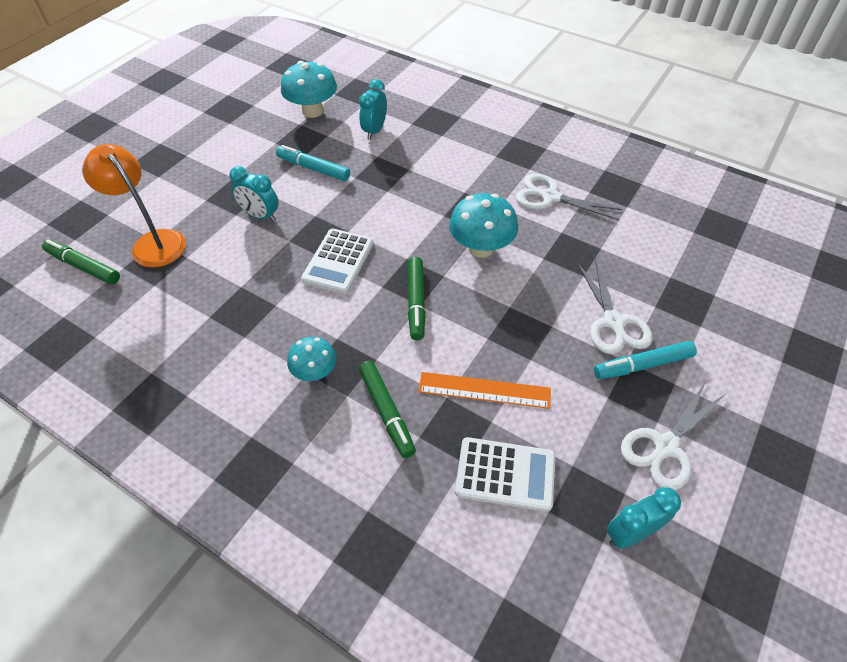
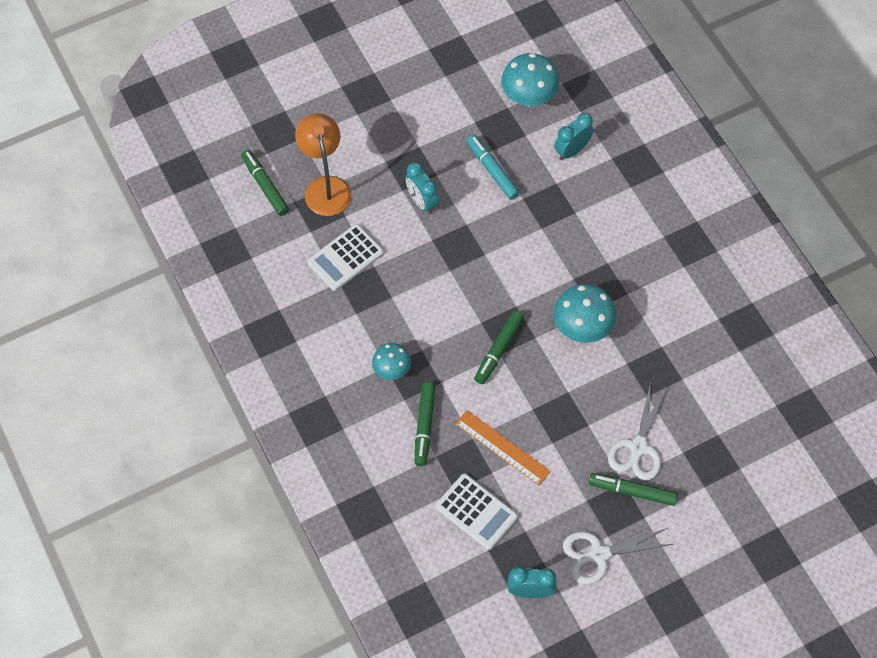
camera: 30 degrees right, 10 degrees up
white calculator [301,229,374,294] -> white calculator moved to [307,224,384,291]
white scissors [516,174,623,220] -> none
turquoise marker [594,341,697,379] -> green marker [589,473,678,506]

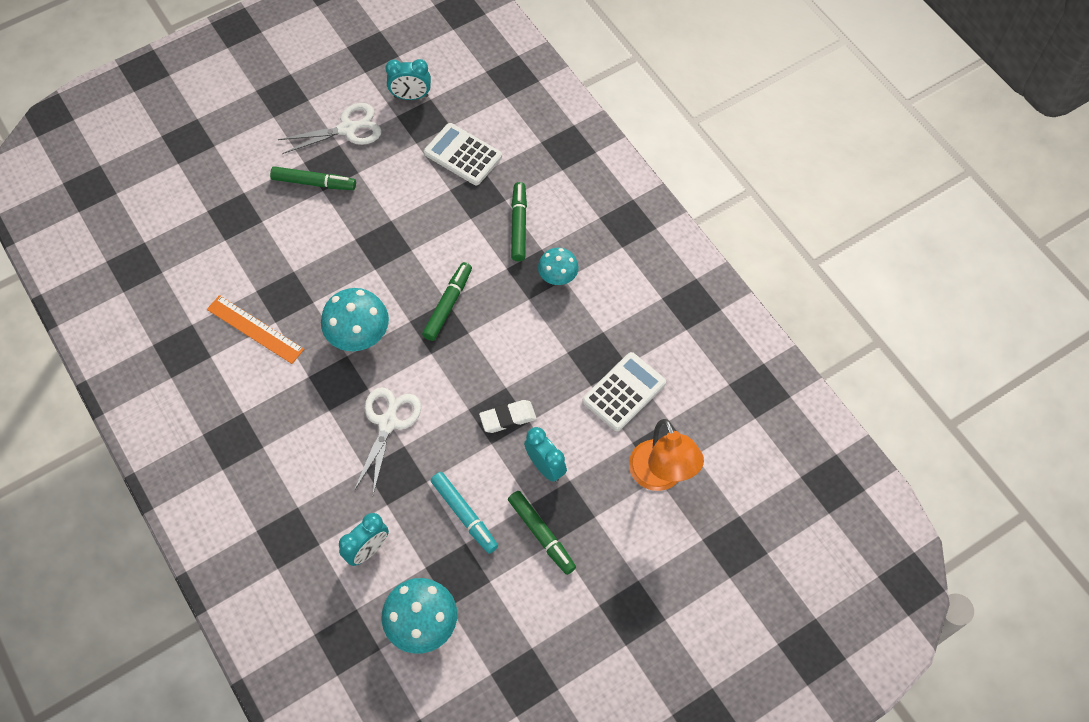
camera: 175 degrees right, 0 degrees up
green marker [241,150,289,216] -> green marker moved to [508,491,576,575]
orange ruler [455,410,551,485] -> orange ruler moved to [207,295,304,364]
white scissors [608,382,668,480] -> white scissors moved to [354,387,421,495]
none -> white eraser [479,400,537,433]

